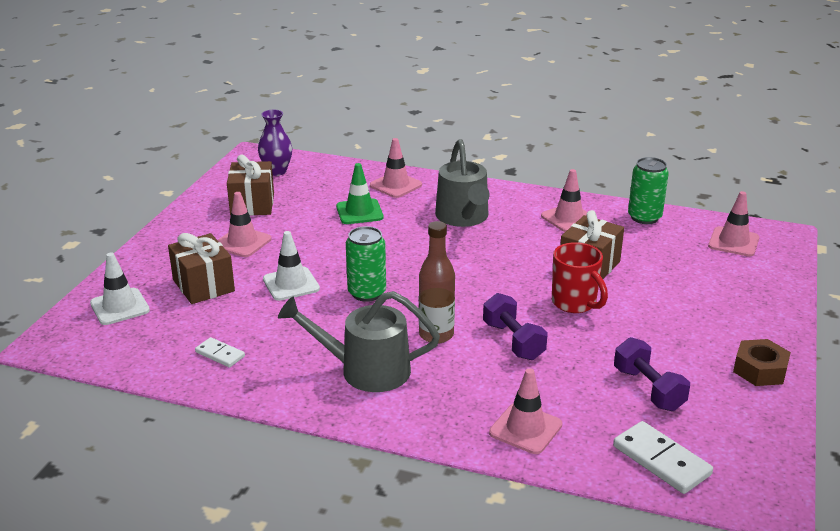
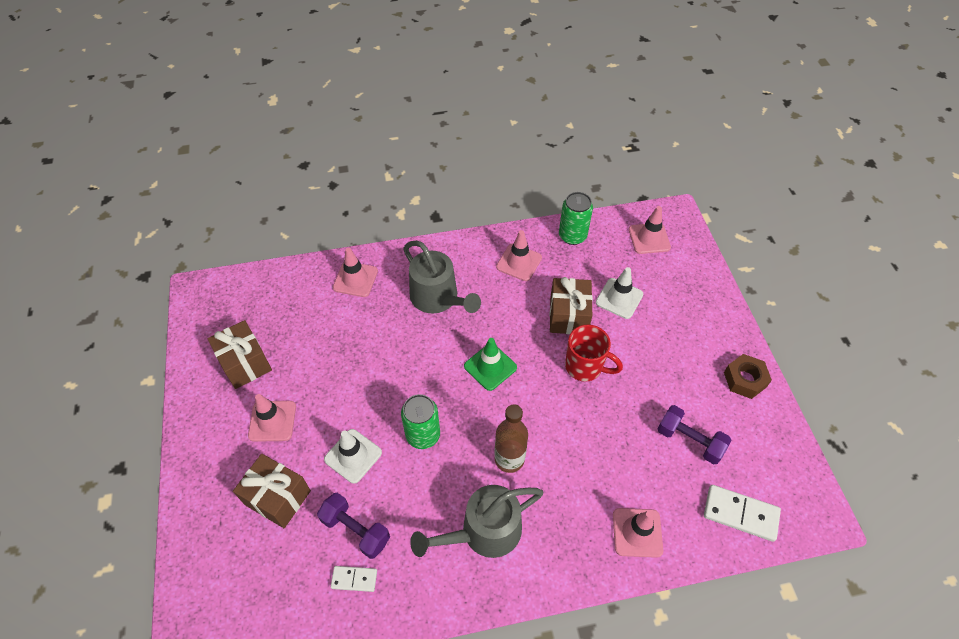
camera: 30 degrees left, 25 degrees up
white traffic cone [90,252,150,325] -> white traffic cone moved to [596,267,643,319]
purple vase [258,110,292,176] -> none
green traffic cone [336,163,384,224] -> green traffic cone moved to [464,338,517,391]
purple dumbbell [483,293,548,360] -> purple dumbbell moved to [317,492,390,559]

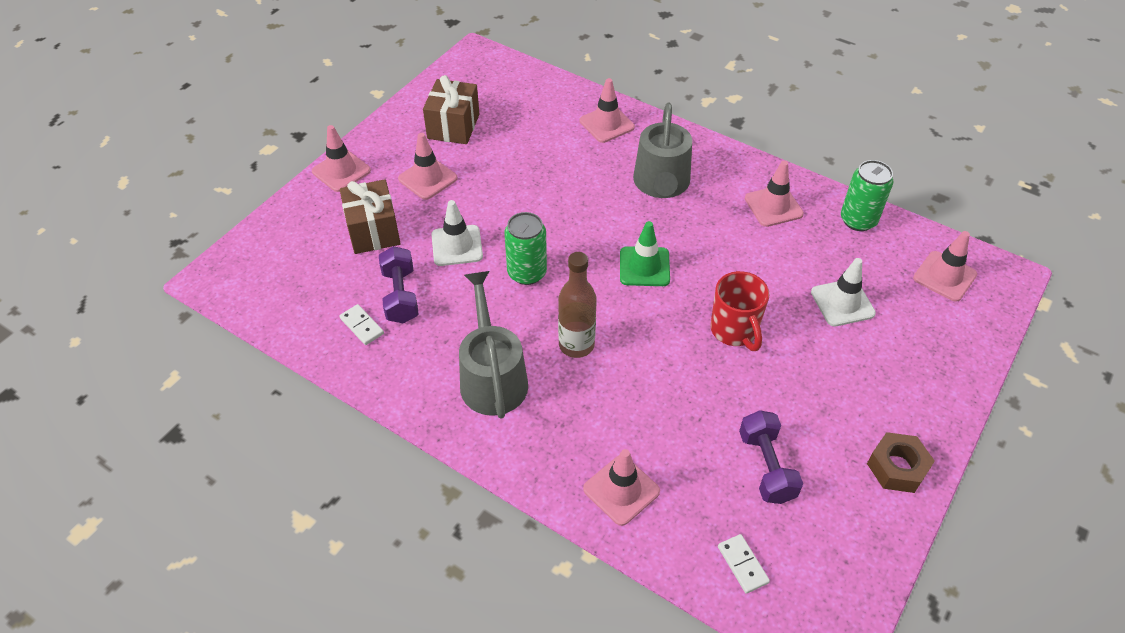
camera: 45 degrees right, 5 degrees down
grey watering can [410,485,543,558] -> grey watering can turned 60 degrees clockwise [459,271,528,419]
brown gift [550,277,593,334] -> none
white domino [704,485,781,542] -> white domino [718,534,770,594], size x0.59
none -> pink traffic cone [312,125,371,192]

